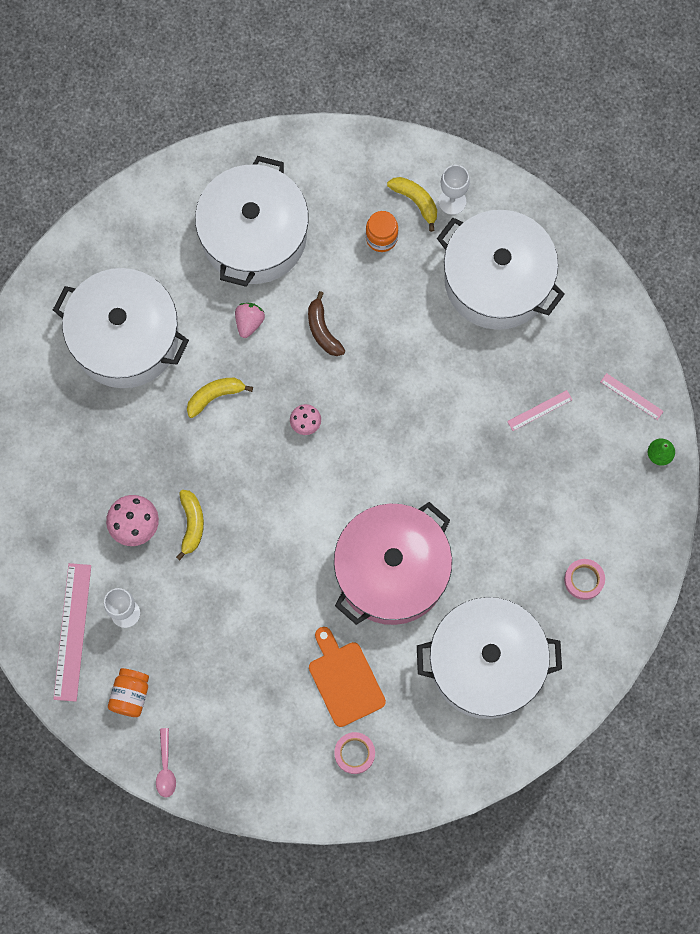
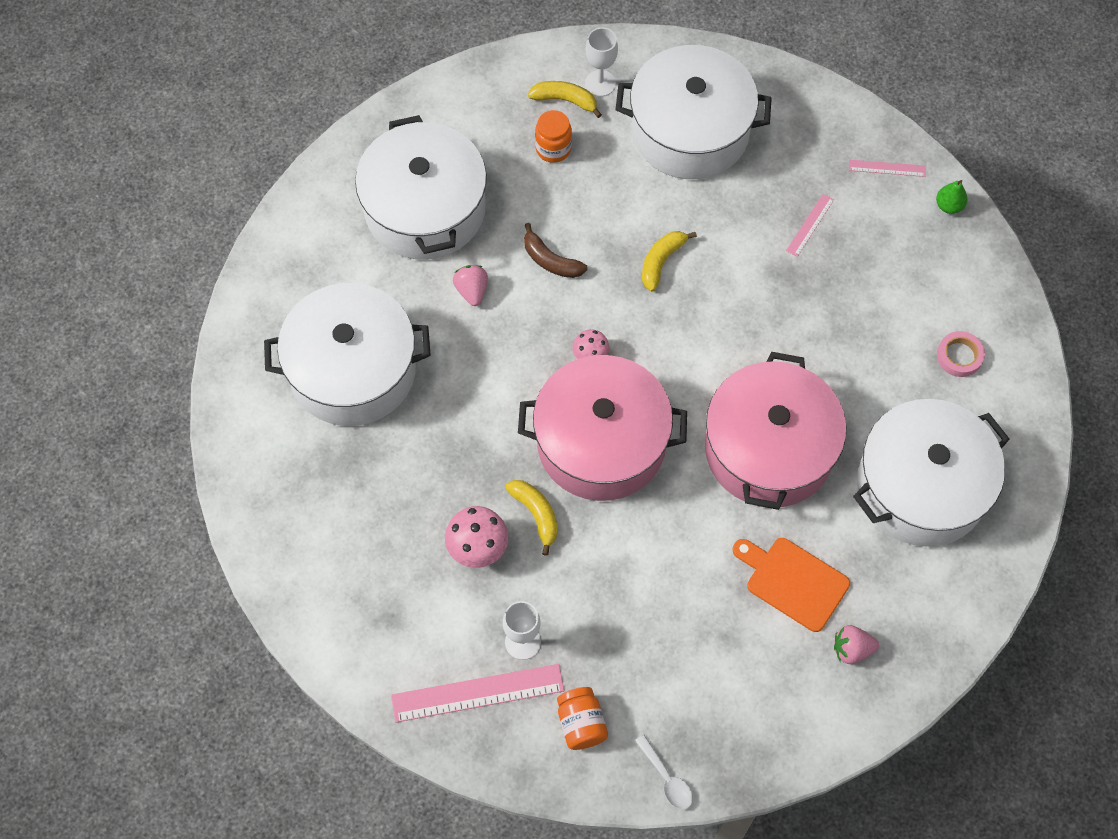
camera: 30 degrees left, 10 degrees down
pink ruler [53,563,91,702] -> pink ruler turned 75 degrees counterclockwise [391,664,564,722]
pink spoon [156,728,176,798] -> white spoon [635,735,693,810]
yellow banana [187,378,253,418] -> yellow banana moved to [642,231,697,292]
pink tape [334,732,375,774] -> pink strawberry [834,625,879,664]
none -> pink pot [518,355,687,501]

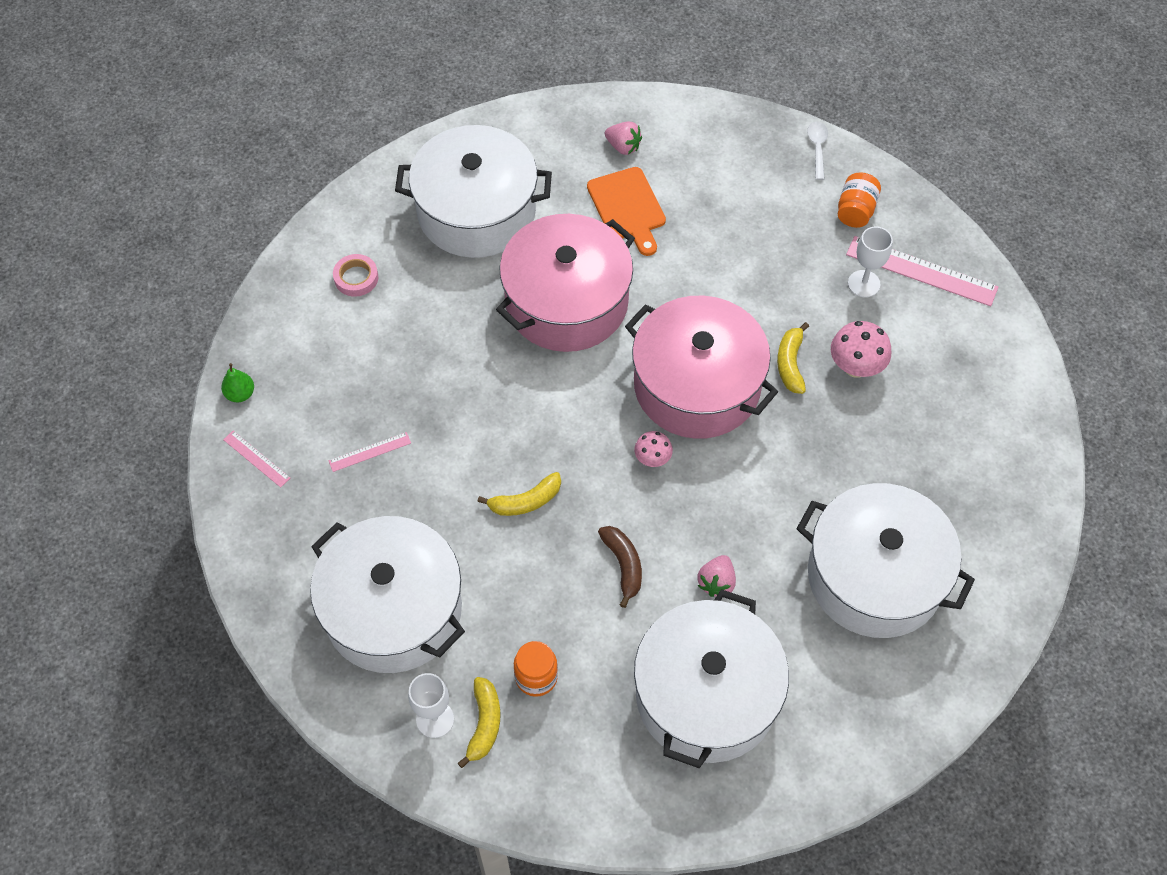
camera: 145 degrees left, 5 degrees down
yellow banana [528,81,602,118] -> yellow banana turned 135 degrees counterclockwise [458,677,500,768]

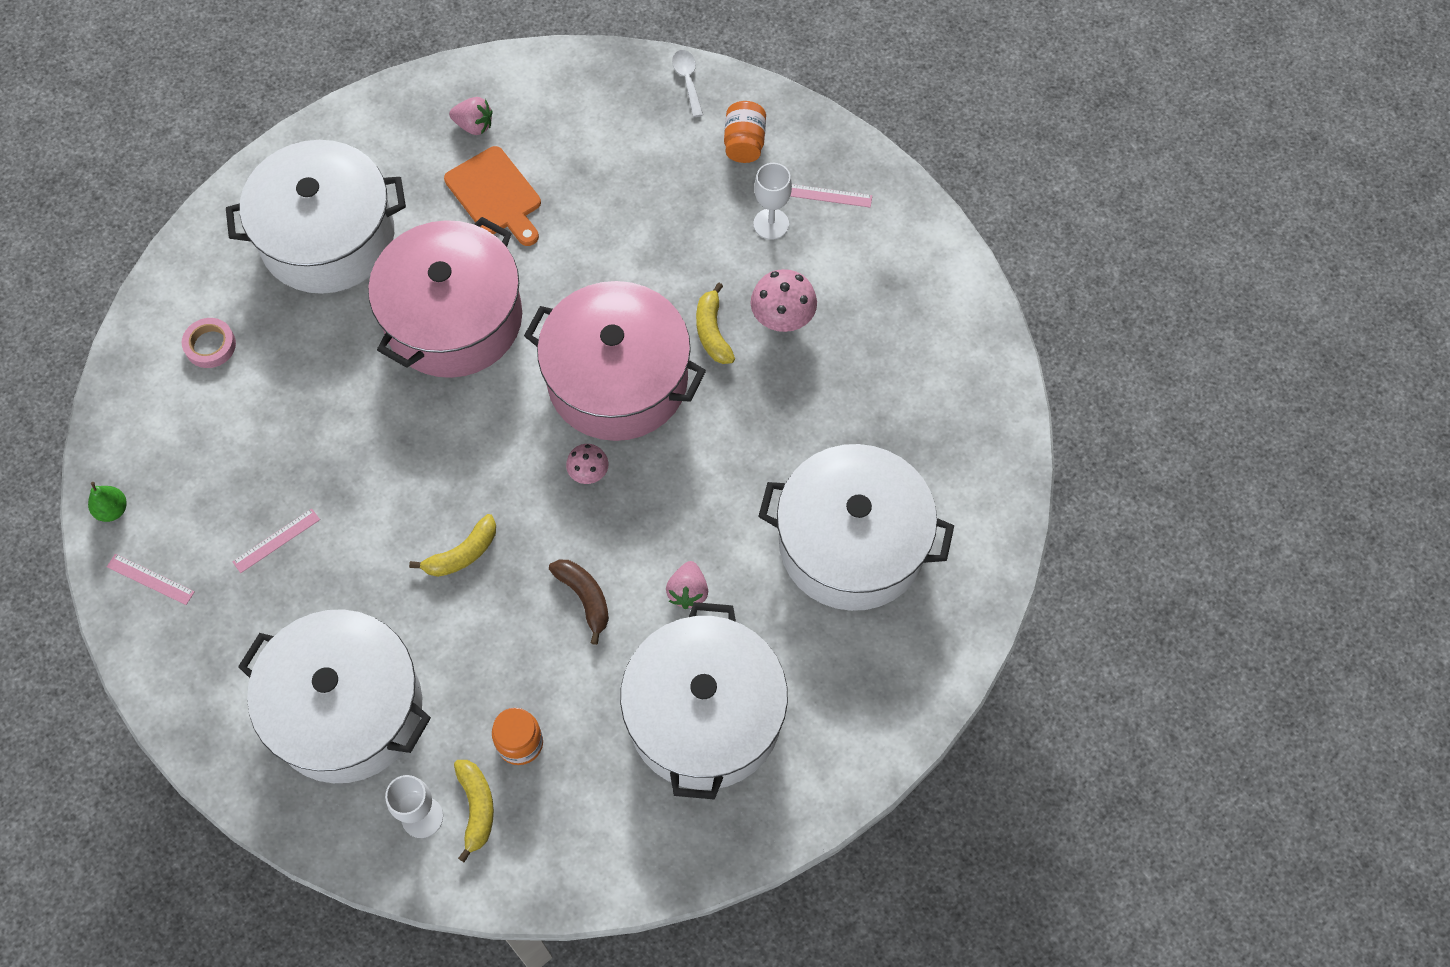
camera: 15 degrees left, 5 degrees up
pink ruler [846,236,998,306] -> pink ruler [790,184,872,208], size x0.51

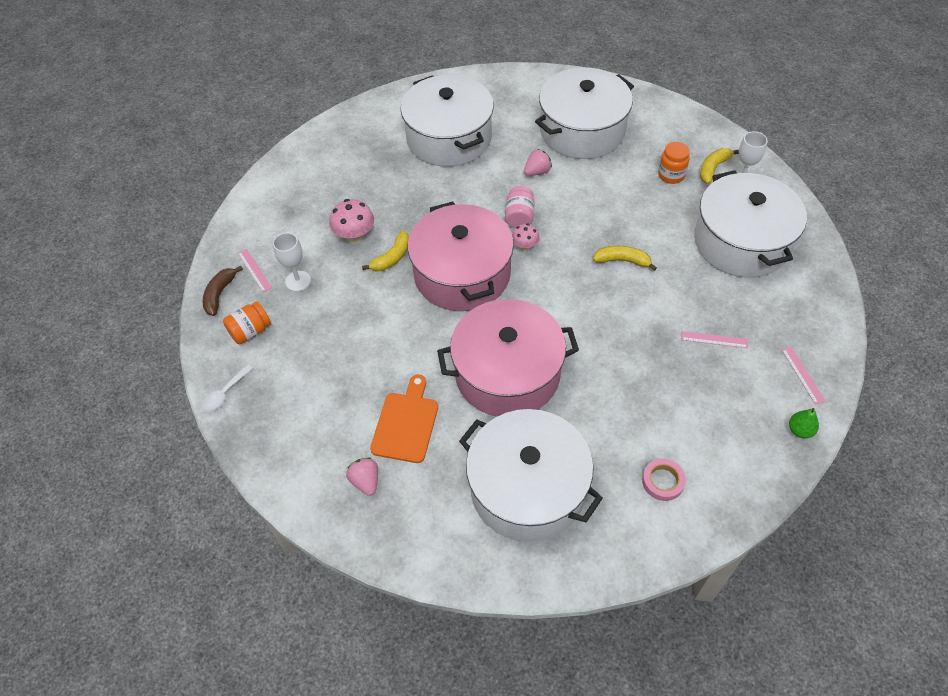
camera: 130 degrees left, 10 degrees down
brown banana [549,559,609,645] -> brown banana moved to [203,266,243,316]
none -> pink jar [505,186,535,228]

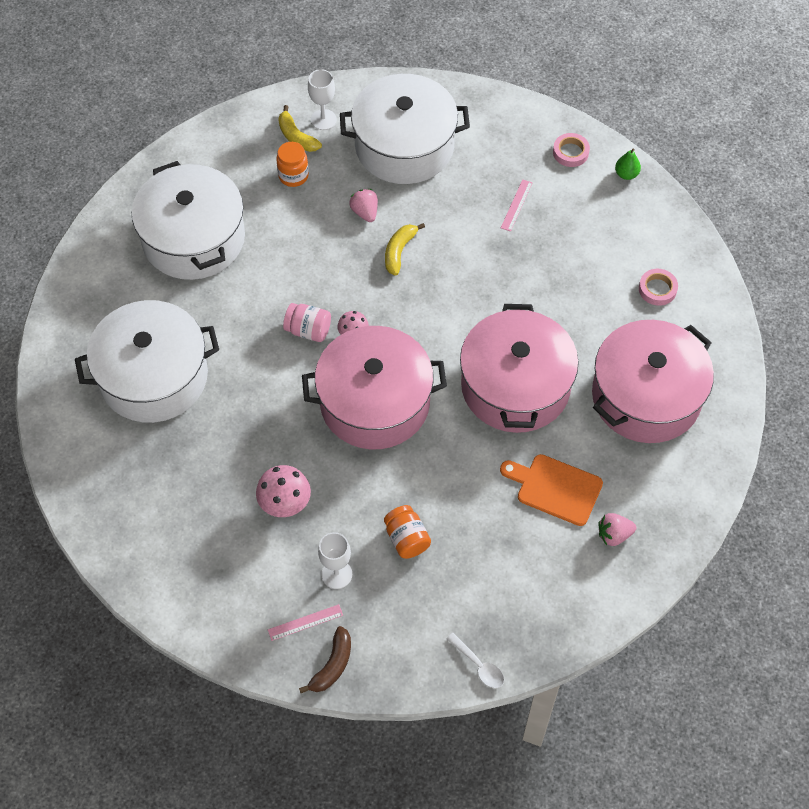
camera: 80 degrees left, 5 degrees up
brown banana [203,266,243,316] -> brown banana turned 90 degrees counterclockwise [299,626,351,693]
orange jar [223,302,271,345] -> orange jar moved to [384,505,431,559]
yellow banana [362,231,409,271] -> none
white pot [459,409,603,542] -> pink pot [592,320,714,443]
pink strawberry [524,149,552,176] -> pink strawberry moved to [349,189,378,222]
pink ruler [781,347,826,405] -> pink tape [553,133,590,167]

